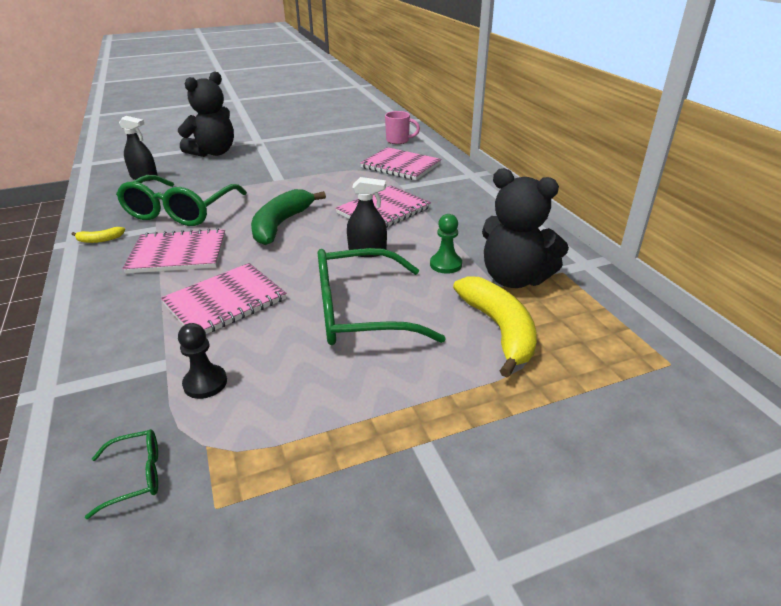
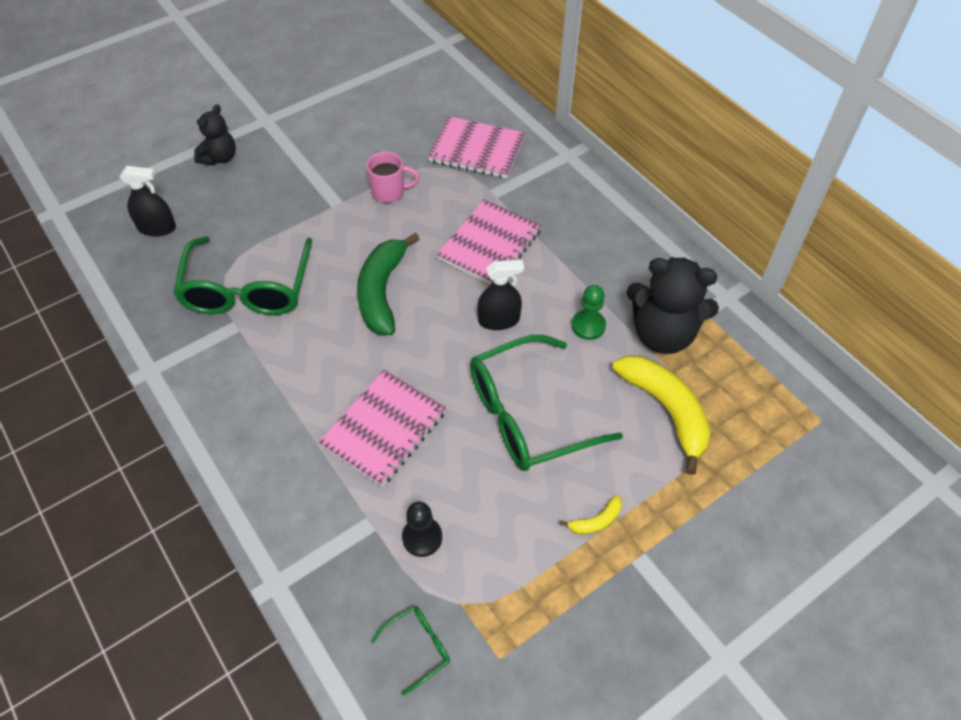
camera: 15 degrees left, 20 degrees up
yellow banana [72,227,125,243] -> yellow banana moved to [560,495,622,535]
pink notebook [122,228,226,274] -> none
black teddy bear [178,72,234,157] -> black teddy bear [194,105,236,165], size x0.58
pink mug [385,111,420,144] -> pink mug moved to [366,152,420,203]

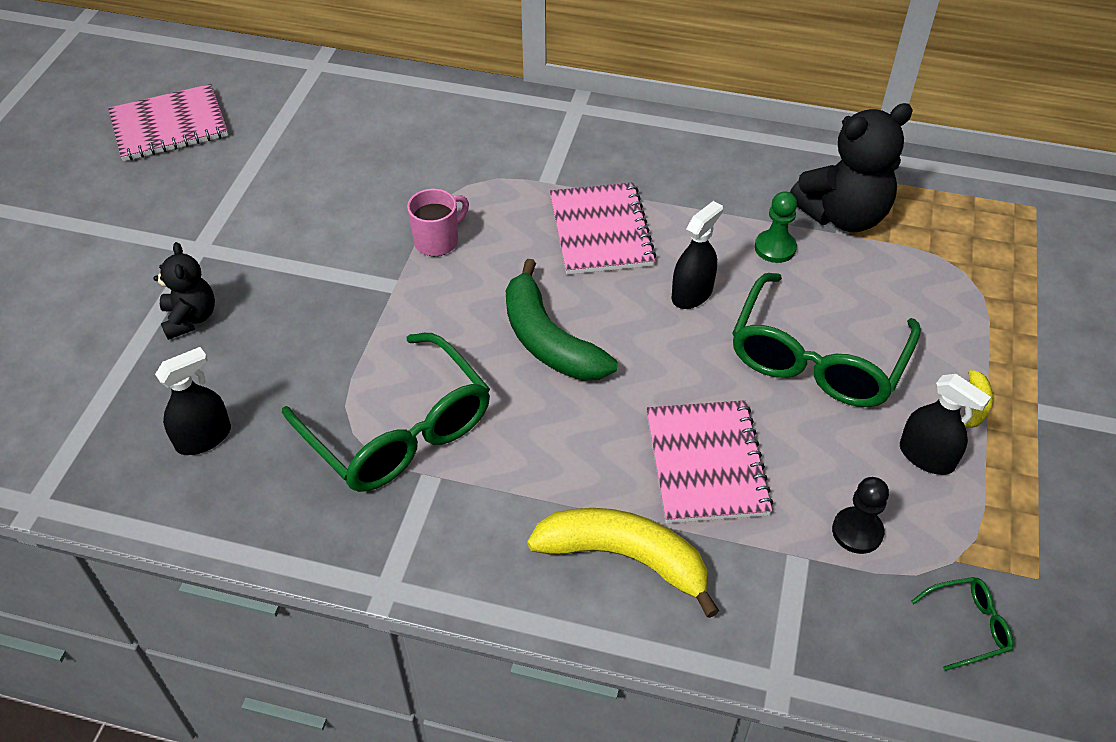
camera: 40 degrees left, 5 degrees down
green glasses [371,606,450,696] -> green glasses turned 60 degrees clockwise [911,577,1013,671]
pink notebook [428,116,525,178] -> pink notebook moved to [108,84,228,161]
yellow banana [612,355,711,475] -> yellow banana moved to [527,508,719,618]
none -> black spray bottle [900,374,991,475]

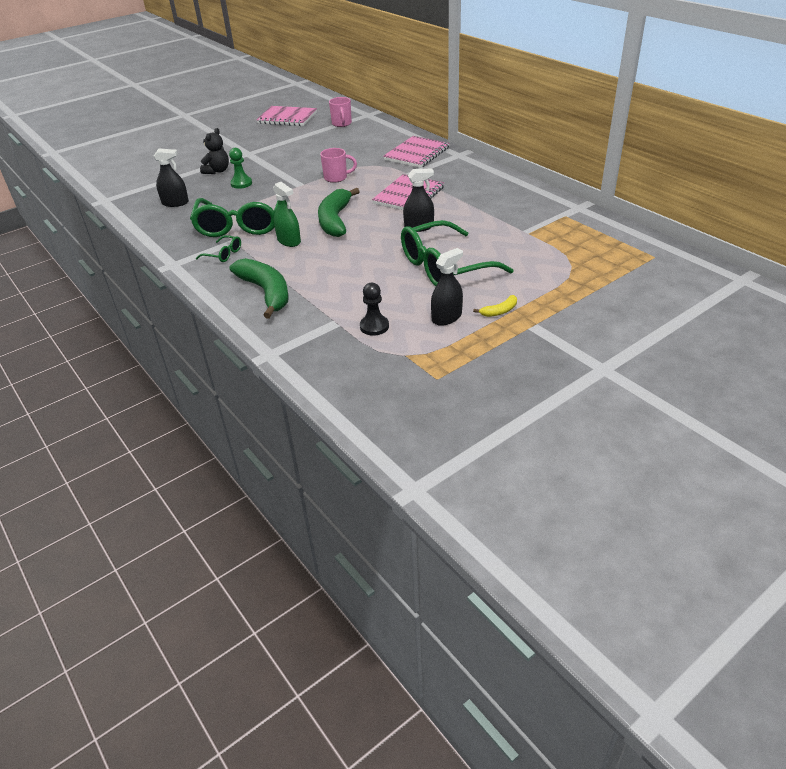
camera: 40 degrees right, 10 degrees down
yellow banana [527,508,719,618] -> green banana [229,258,289,319]
pink notebook [646,400,773,523] -> pink notebook moved to [383,136,450,168]
green pawn [755,192,797,263] -> green pawn moved to [229,148,252,189]
black teddy bear [790,103,913,232] -> none
black spray bottle [900,374,991,475] -> black spray bottle turned 120 degrees counterclockwise [431,248,463,326]
green glasses [911,577,1013,671] -> green glasses moved to [196,235,241,262]
none -> green spray bottle [273,182,301,247]
none -> pink mug [329,97,352,127]

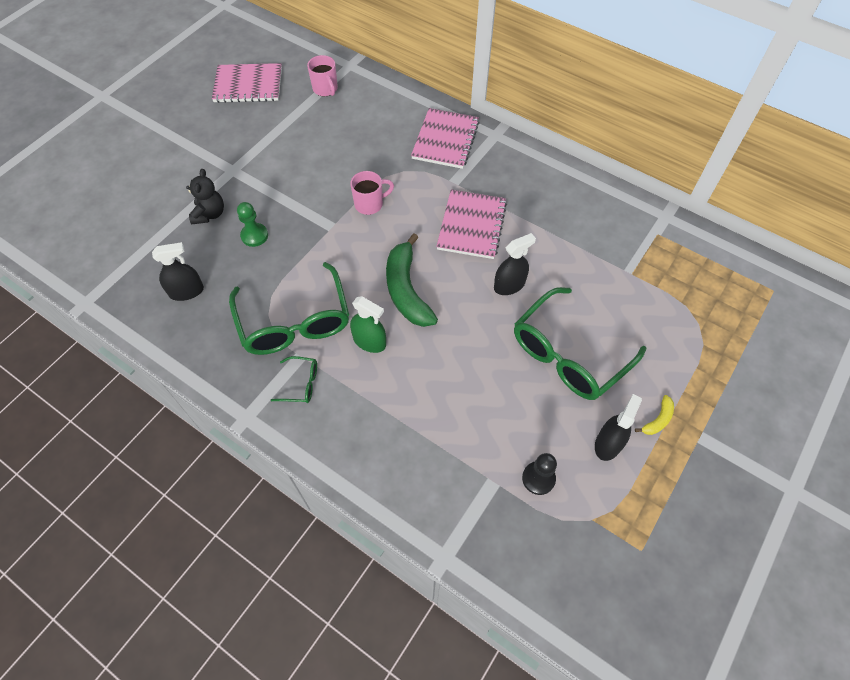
camera: 20 degrees left, 20 degrees up
green banana [229,258,289,319] -> none

